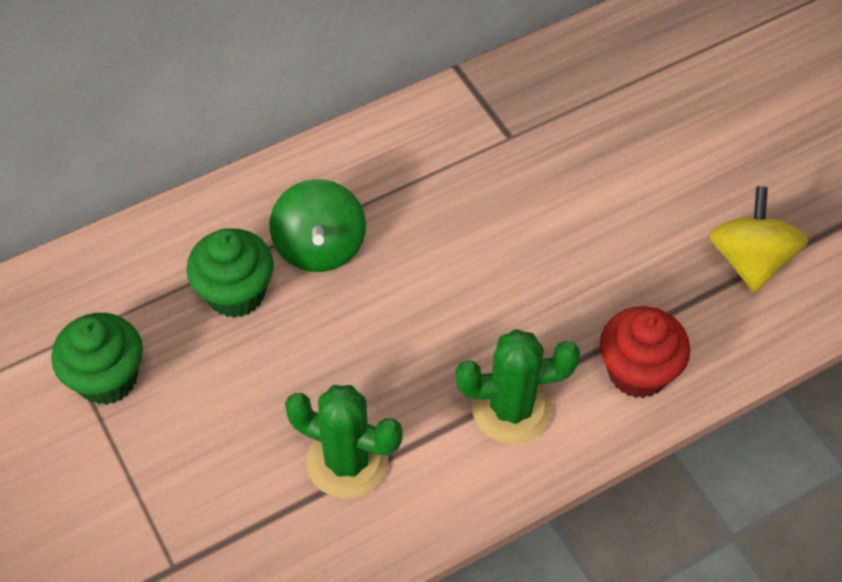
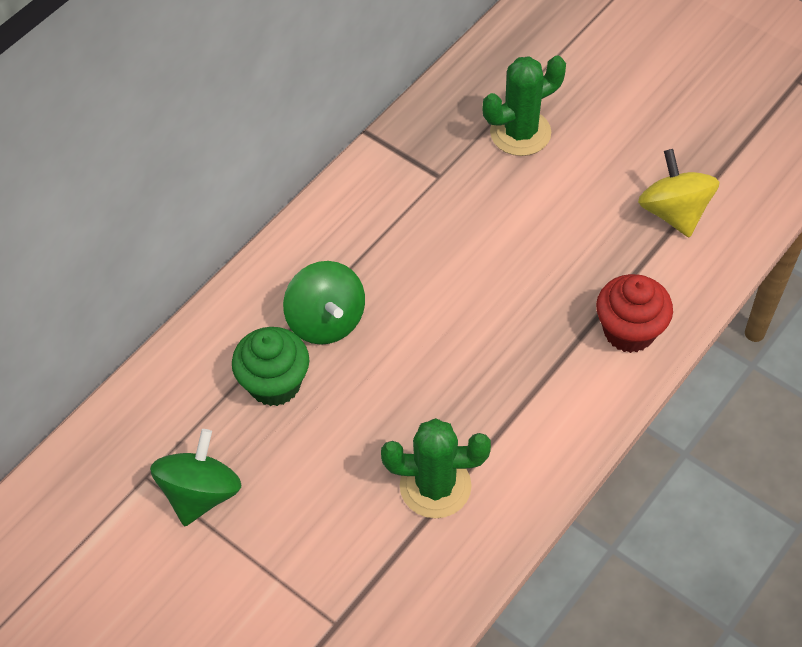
camera: 20 degrees left, 0 degrees up
green cupcake [51,313,143,405] -> green spinning top [150,429,241,526]
green cactus [455,329,580,444] -> green cactus moved to [483,55,566,156]

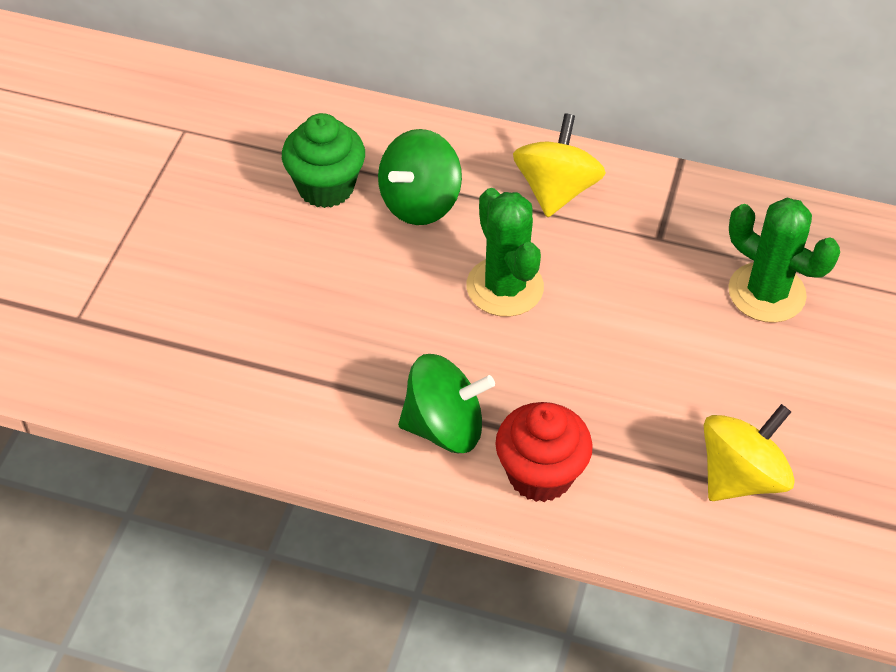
camera: 65 degrees right, 5 degrees down
green spinning top [150,429,241,526] -> green spinning top moved to [398,354,495,453]
green cactus [381,418,491,518] -> green cactus moved to [466,188,544,317]
none -> yellow spinning top [513,113,606,218]

